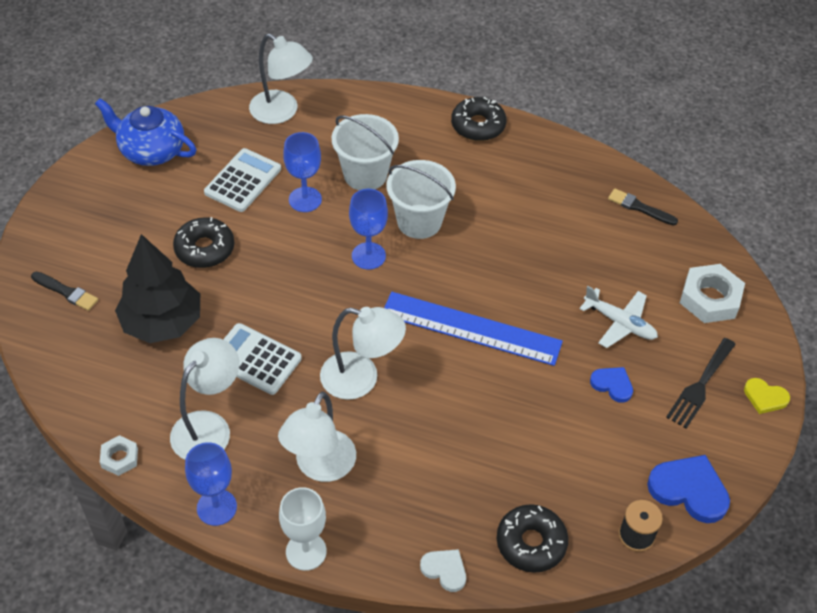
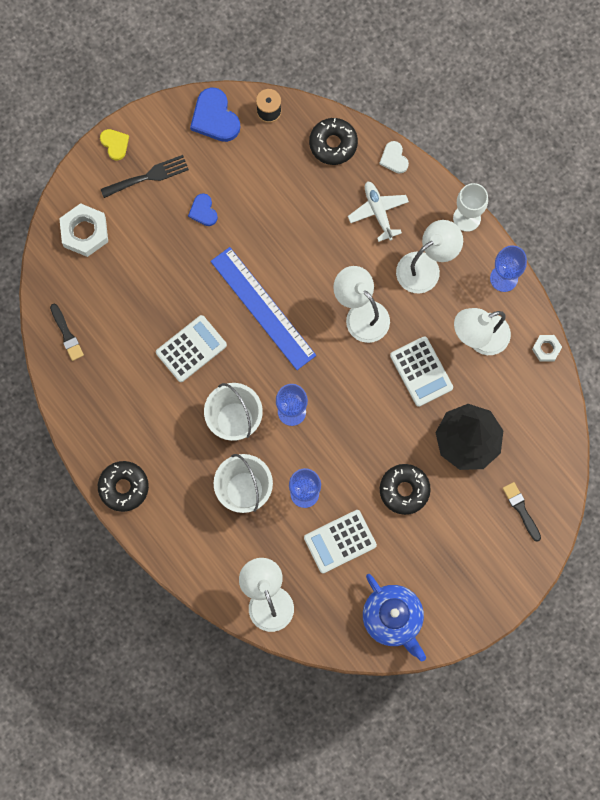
camera: 145 degrees left, 25 degrees up
white plane [579,286,658,348] -> white plane moved to [348,181,409,242]
none -> white calculator [156,315,227,382]

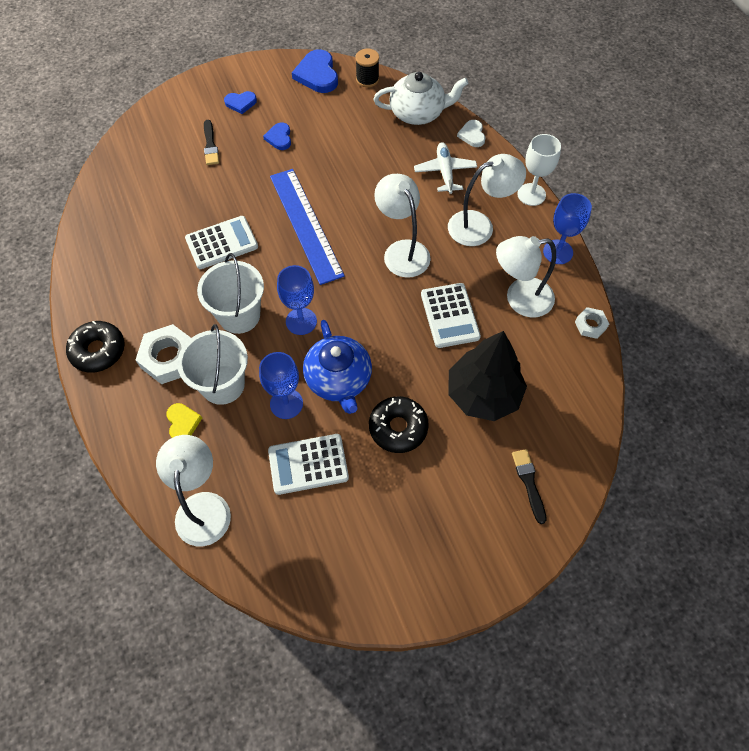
camera: 15 degrees right, 15 degrees down
black brush [50,304,84,361] -> black brush moved to [204,120,219,165]
white nut [59,203,108,257] -> white nut moved to [136,324,191,384]
yellow heart [100,129,129,160] -> yellow heart moved to [166,403,202,438]
black fork [101,155,189,198] -> blue heart [224,91,257,114]
black donut [309,118,358,165] -> white teapot [373,72,468,125]
blue teapot [363,574,426,662] -> blue teapot moved to [303,320,372,414]

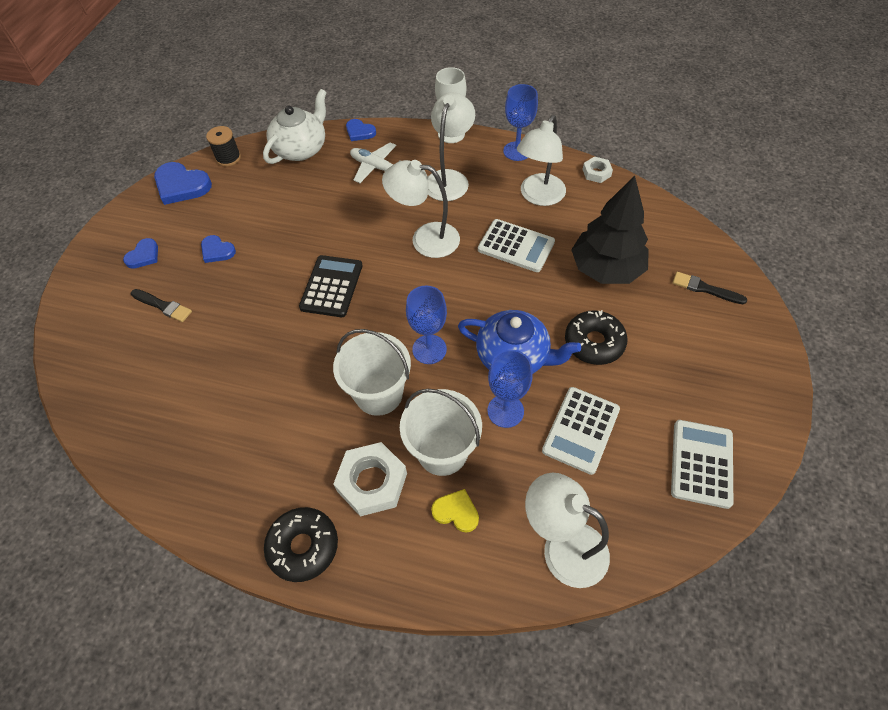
camera: 50 degrees left, 5 degrees down
white calculator [185,216,258,269] -> white calculator moved to [671,420,733,509]
blue ruler [270,169,345,285] -> black calculator [299,255,363,317]
white heart [457,120,485,147] -> blue heart [346,119,376,141]

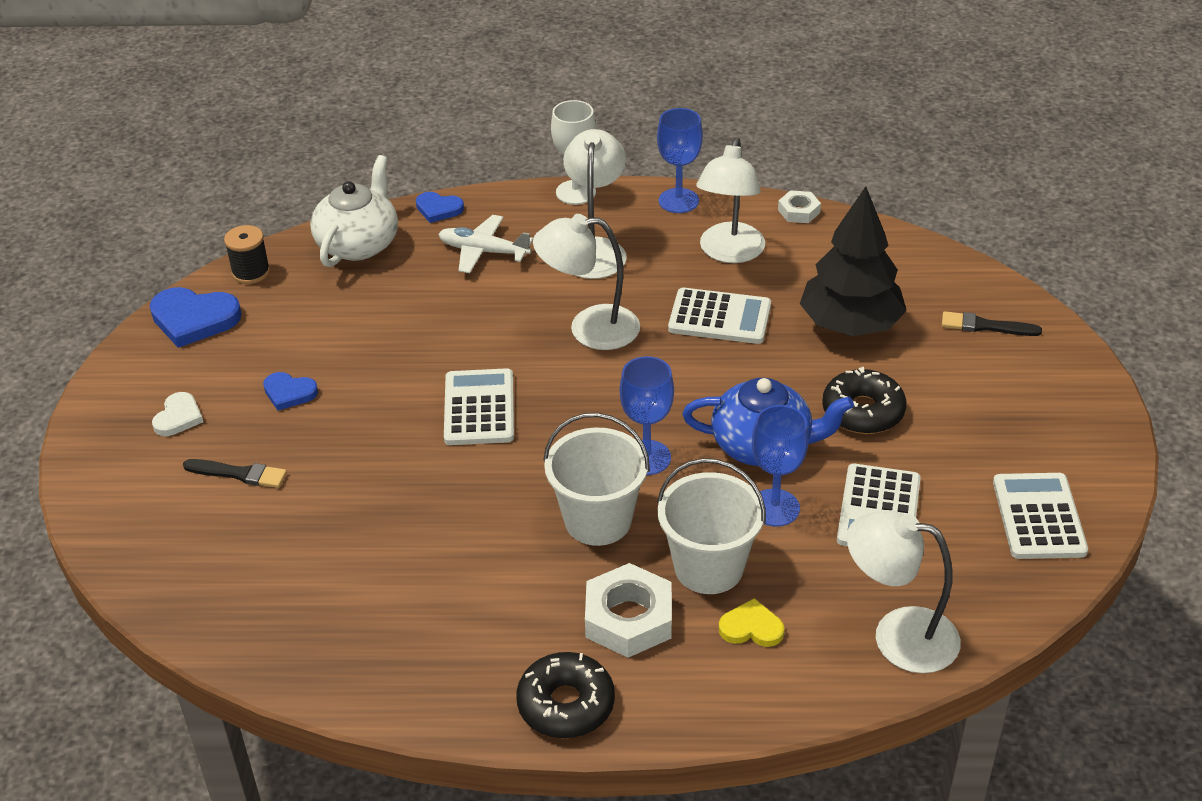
camera: 15 degrees left, 15 degrees down
blue heart [123,238,158,269] -> white heart [152,392,203,436]
black calculator [299,255,363,317] -> white calculator [444,368,514,445]

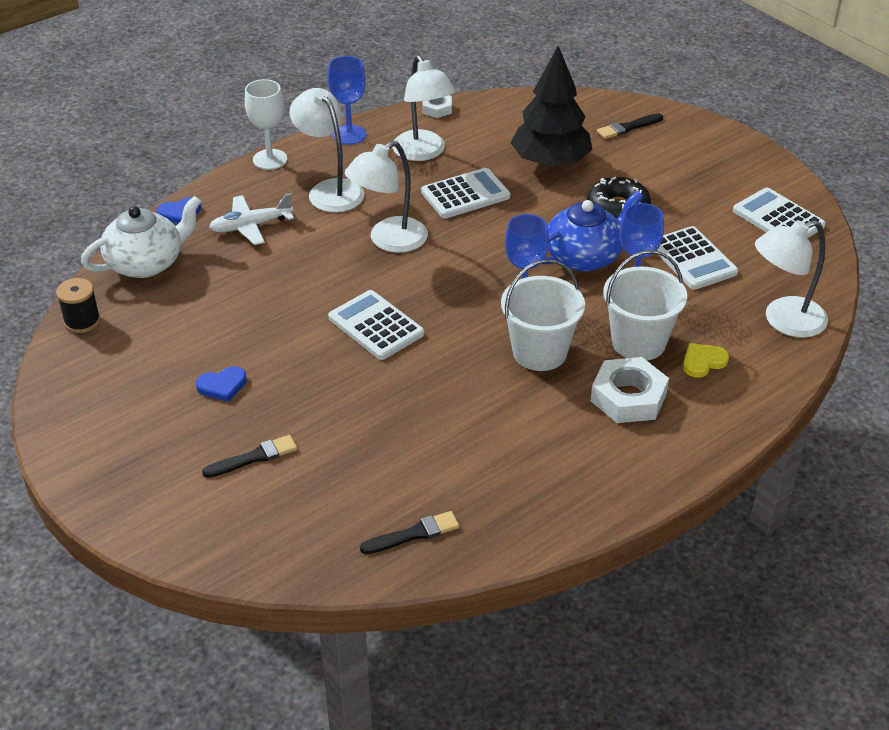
camera: 40 degrees left, 0 degrees up
blue heart [149,287,242,348] -> none
white heart [152,392,203,436] -> none
white teapot [310,155,398,267] -> white teapot turned 75 degrees clockwise [81,196,201,278]
black donut [516,652,615,738] -> none
none -> black brush [360,511,460,554]

